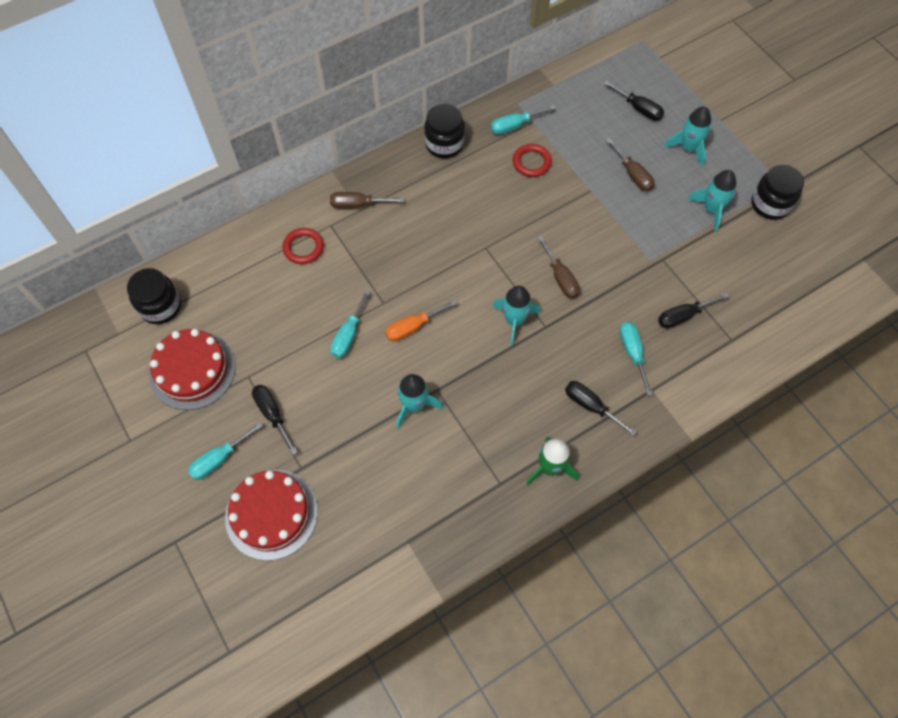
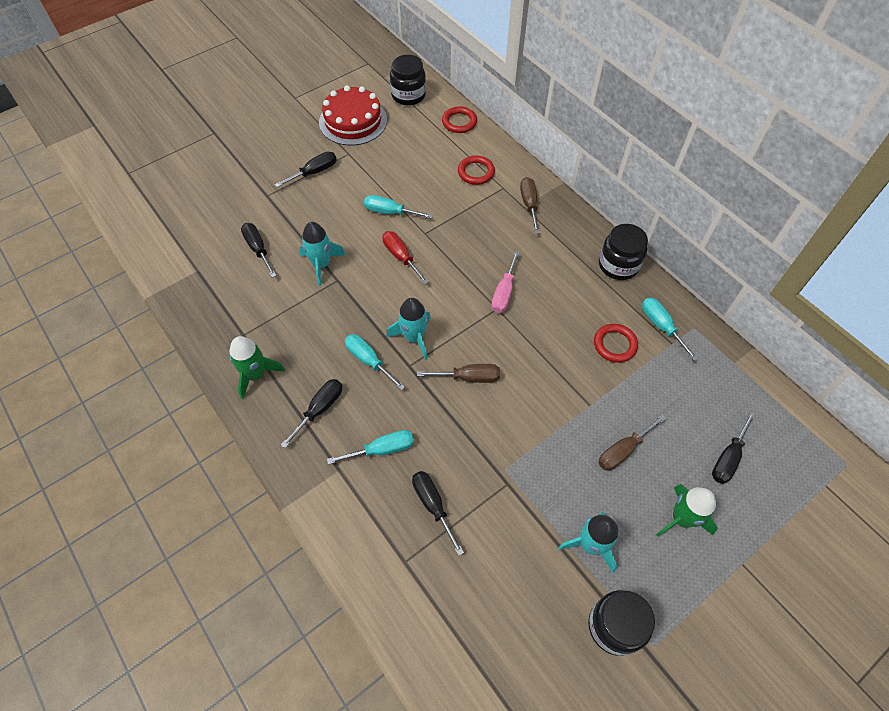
camera: 85 degrees right, 5 degrees down
turquoise screwdriver [188,422,263,480] -> turquoise screwdriver moved to [345,334,405,391]
red cake [225,470,318,561] -> none
orange screwdriver [385,300,457,342] -> red screwdriver [382,231,429,284]
brown screwdriver [537,236,580,299] -> brown screwdriver turned 150 degrees counterclockwise [417,364,500,383]
turquoise rocket [664,107,711,167] -> green rocket [656,484,718,537]
none -> black screwdriver [241,223,277,278]
none -> red ring [442,106,477,133]
none -> pink screwdriver [491,251,520,313]

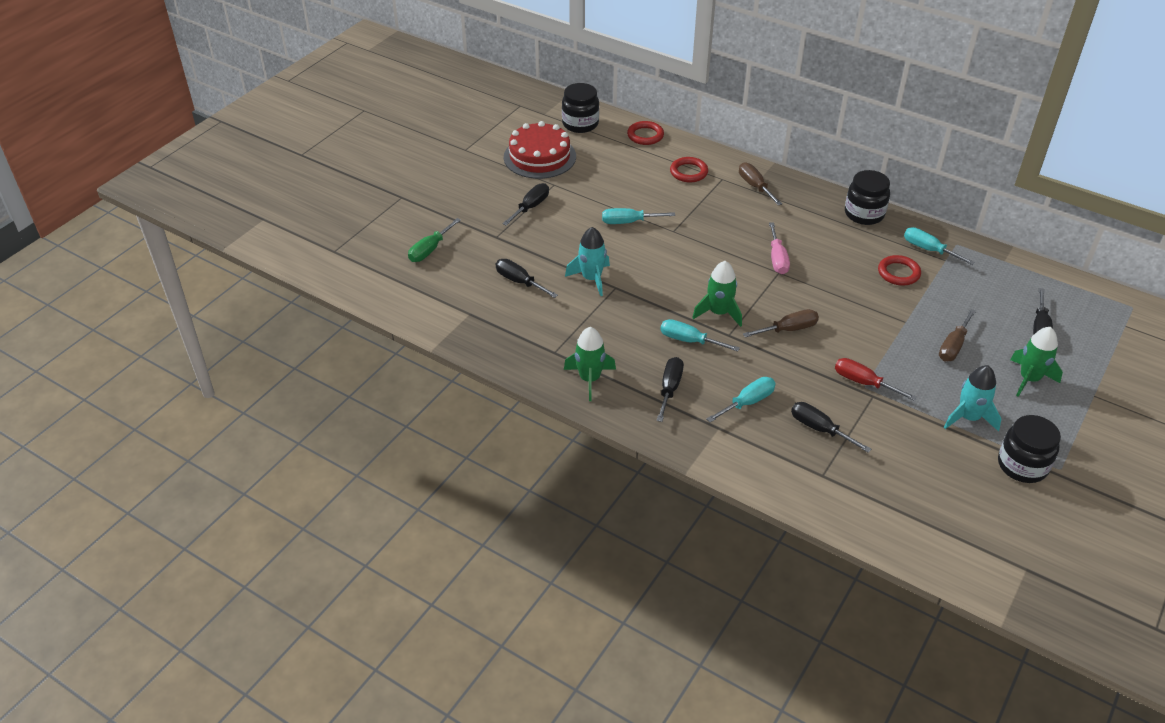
camera: 20 degrees left, 15 degrees down
red screwdriver [382,231,429,284] -> red screwdriver moved to [835,358,917,401]
turquoise rocket [387,298,431,360] -> green rocket [692,261,742,327]
none -> green screwdriver [408,218,461,262]

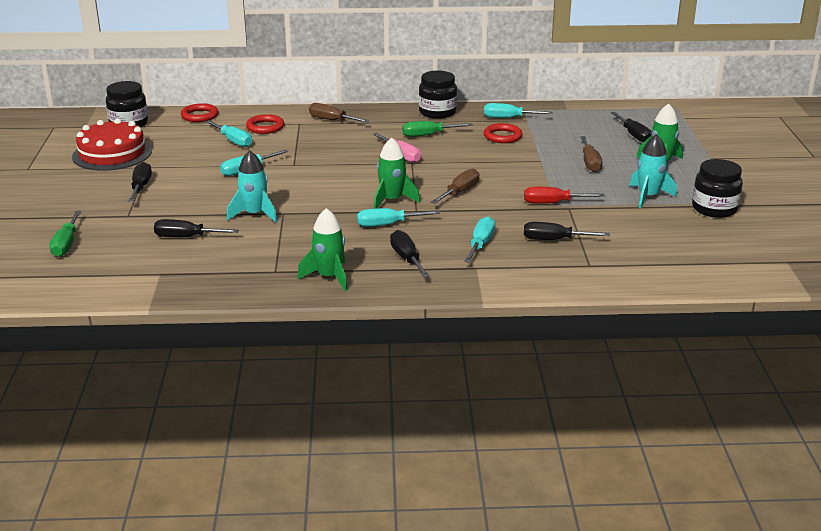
camera: 35 degrees left, 15 degrees down
none -> turquoise screwdriver [205,120,252,147]
none -> green screwdriver [403,121,472,137]

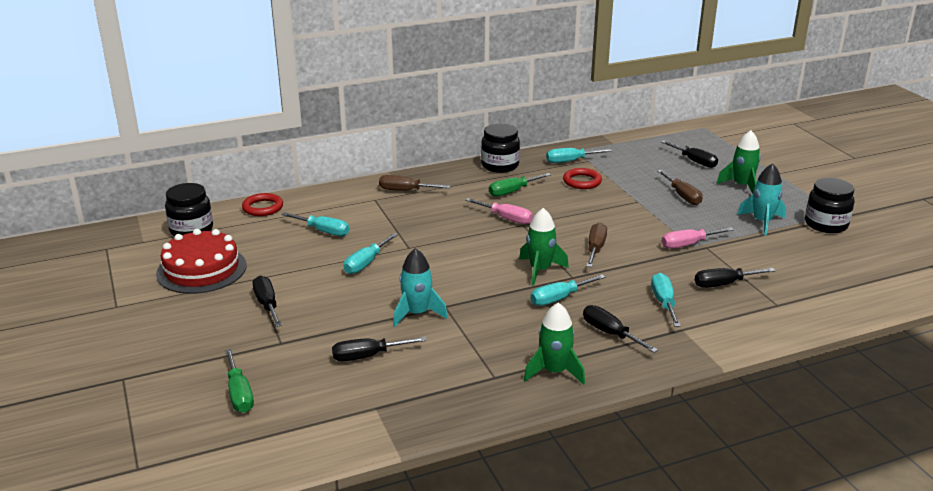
camera: 20 degrees left, 0 degrees up
red ring [246,114,284,134] -> none
red screwdriver [524,187,605,204] -> pink screwdriver [662,227,734,249]

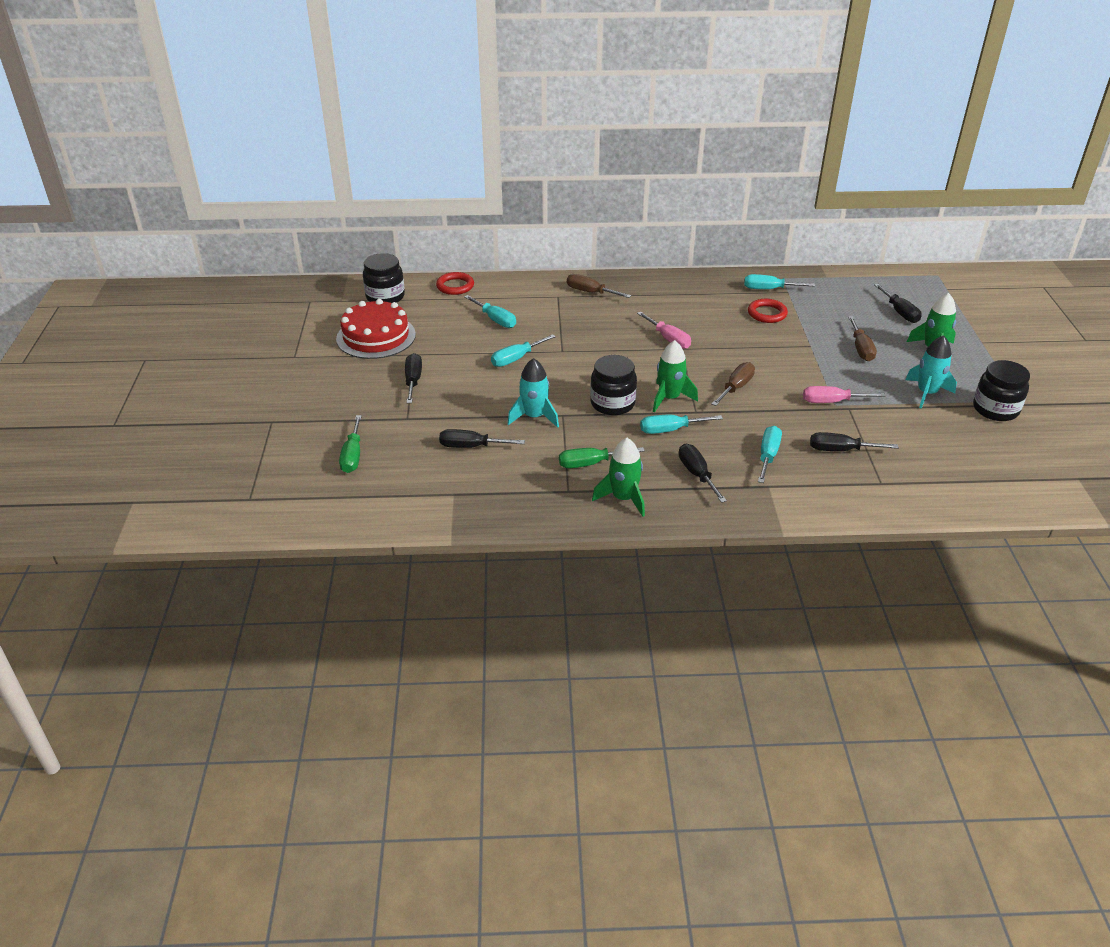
camera: 20 degrees right, 10 degrees up
black jar [481,124,520,173] -> black jar moved to [590,355,637,415]
green screwdriver [489,173,551,197] -> green screwdriver moved to [559,447,645,468]

